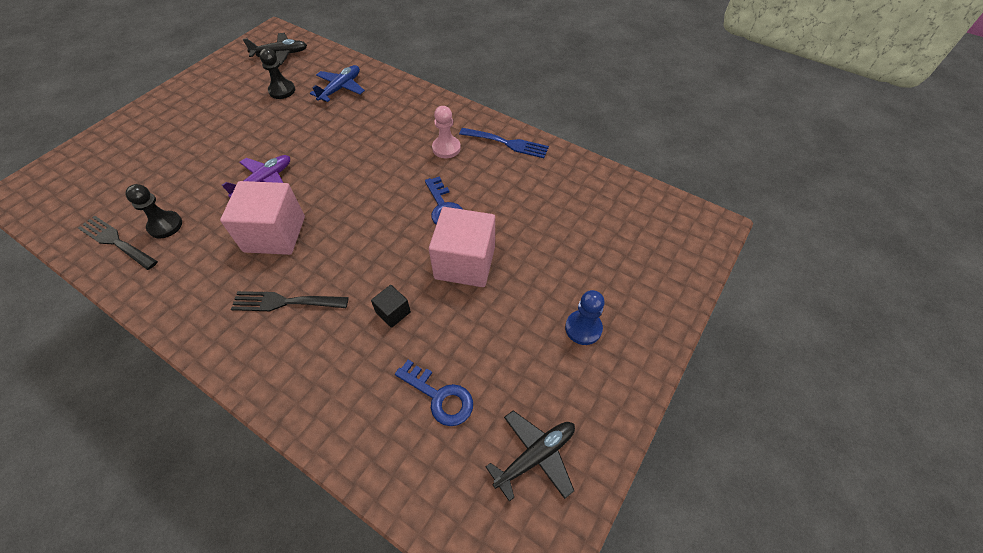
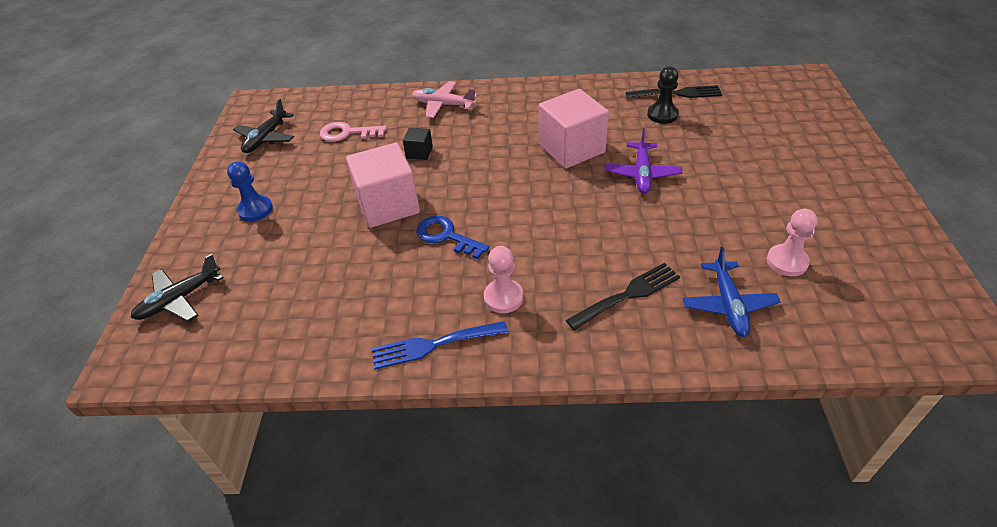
camera: 150 degrees right, 10 degrees down
black fork [231,291,348,311] -> black fork moved to [566,263,680,330]
black plane [243,33,307,65] -> black plane moved to [131,254,224,322]
black pawn [259,48,295,99] -> pink pawn [767,209,818,276]
blue key [395,360,473,426] -> pink key [320,122,387,142]
none -> pink plane [412,81,478,118]

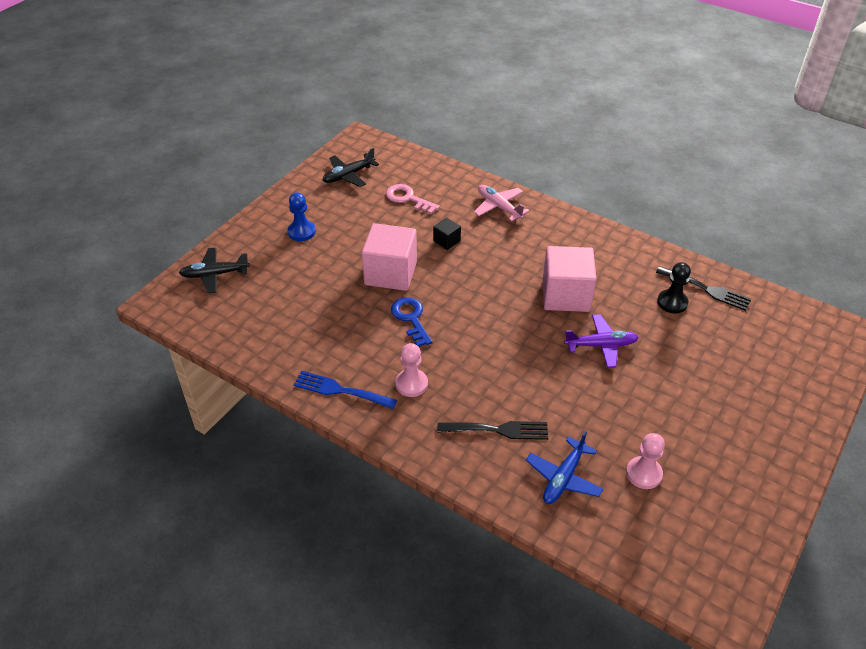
camera: 30 degrees right, 0 degrees up
purple plane [605,128,682,194] -> purple plane turned 135 degrees counterclockwise [564,314,639,368]

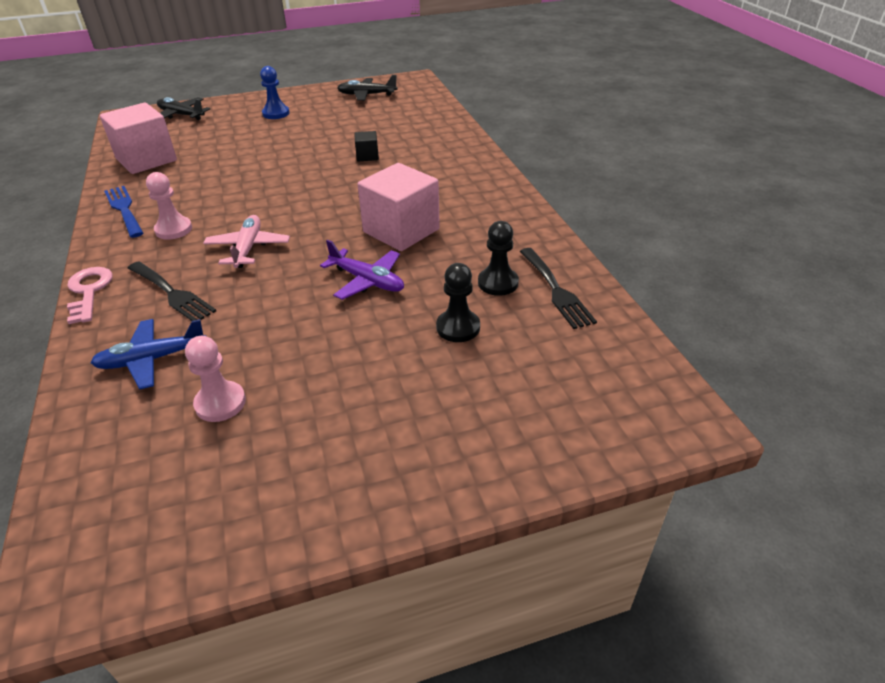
camera: 40 degrees right, 5 degrees down
pink cube [362,223,417,291] -> pink cube moved to [100,103,177,174]
pink key [386,184,440,214] -> pink key moved to [67,267,113,324]
blue key [391,297,432,347] -> none
pink plane [474,185,530,221] -> pink plane moved to [203,215,290,268]
none -> black pawn [436,263,480,342]

